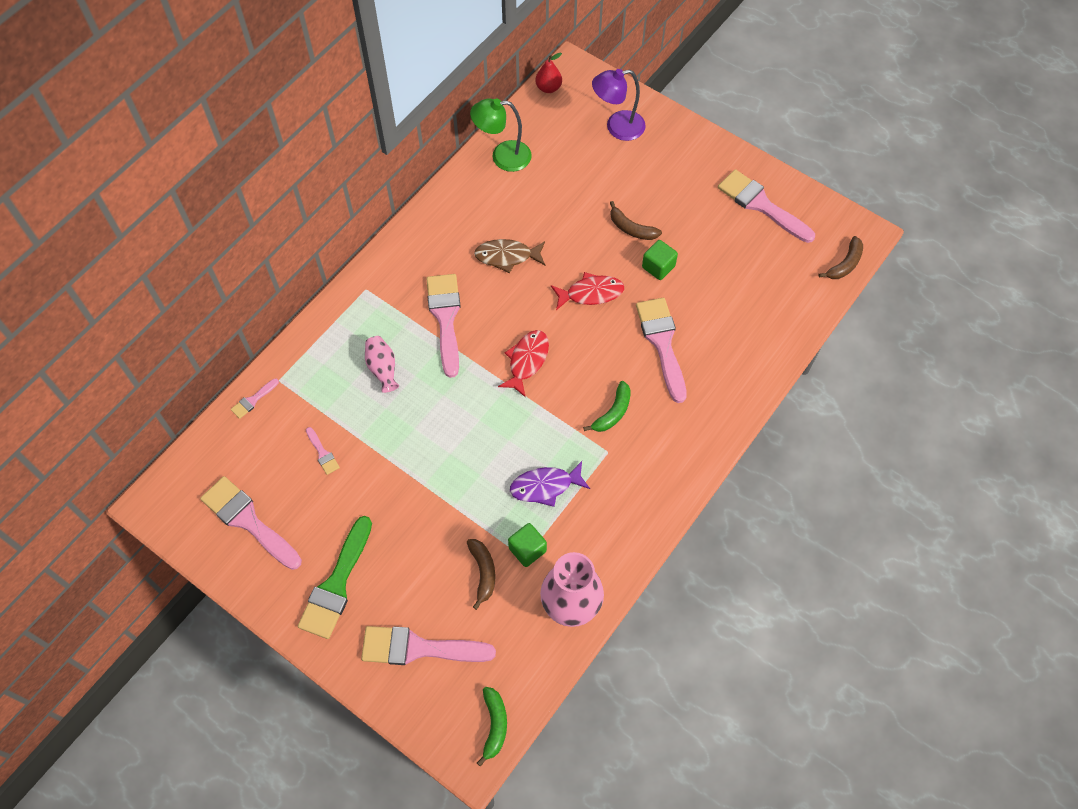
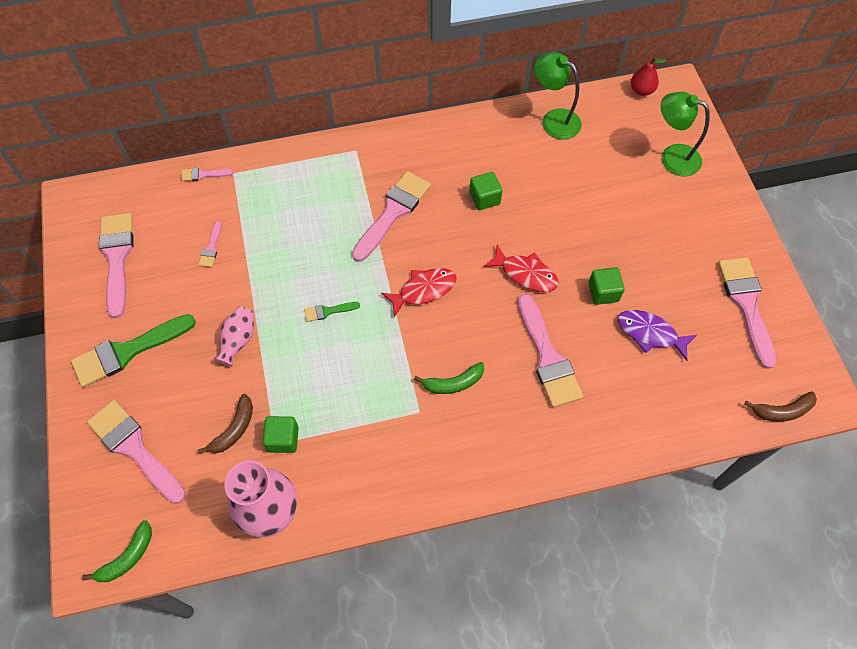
camera: 40 degrees right, 0 degrees up
pink vase [365,336,399,393] -> pink vase moved to [214,306,254,367]
brown fish [474,239,545,273] -> green cube [469,172,502,210]
purple fish [510,461,590,507] -> purple fish moved to [618,310,697,361]
purple lamp [592,69,646,141] -> green lamp [661,92,710,176]
brown banana [610,201,662,240] -> none
pink brush [636,298,687,403] -> pink brush turned 135 degrees clockwise [518,294,583,408]
none -> green brush [304,302,360,322]

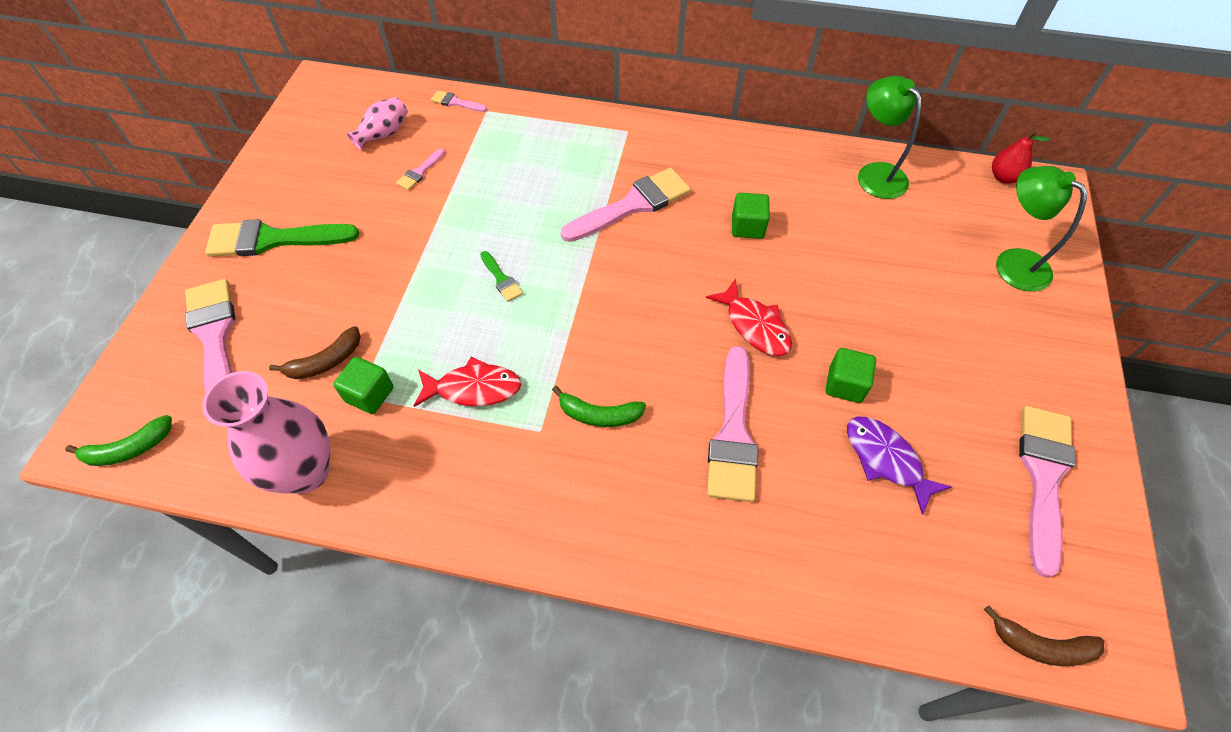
camera: 25 degrees right, 5 degrees down
pink brush [99,213,134,318] -> none
pink vase [214,306,254,367] -> pink vase moved to [347,97,408,150]
green brush [304,302,360,322] -> green brush turned 135 degrees counterclockwise [480,251,523,302]
red fish [381,268,457,317] -> red fish moved to [414,357,522,407]

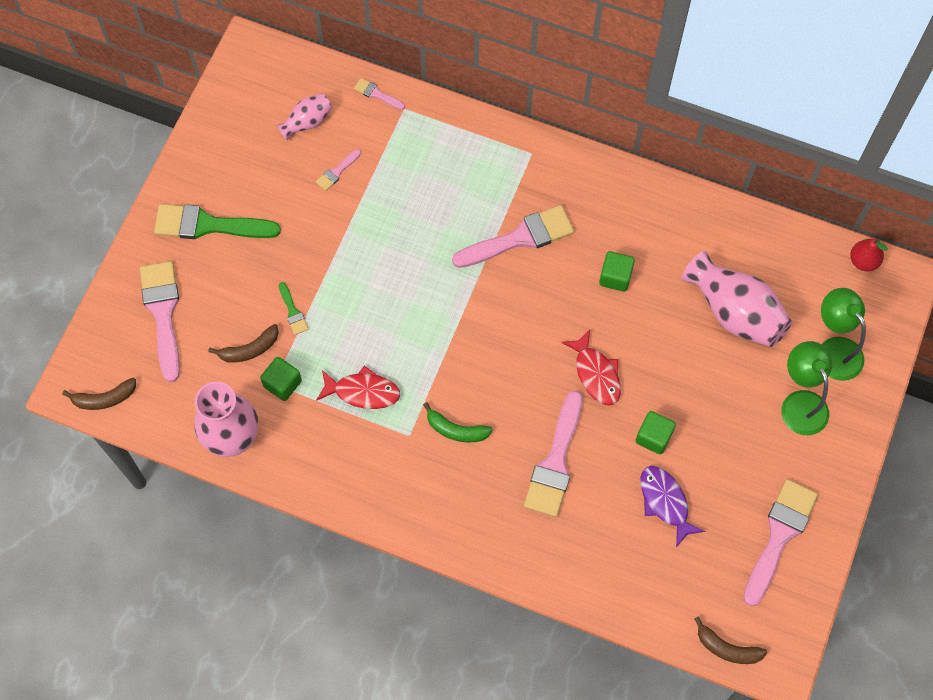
camera: 10 degrees right, 10 degrees up
green banana [65,415,172,466] -> brown banana [62,378,136,410]
green brush [480,251,523,302] -> green brush moved to [279,282,309,335]
green lamp [858,76,921,199] -> green lamp moved to [781,341,832,435]
none -> pink vase [682,251,792,347]

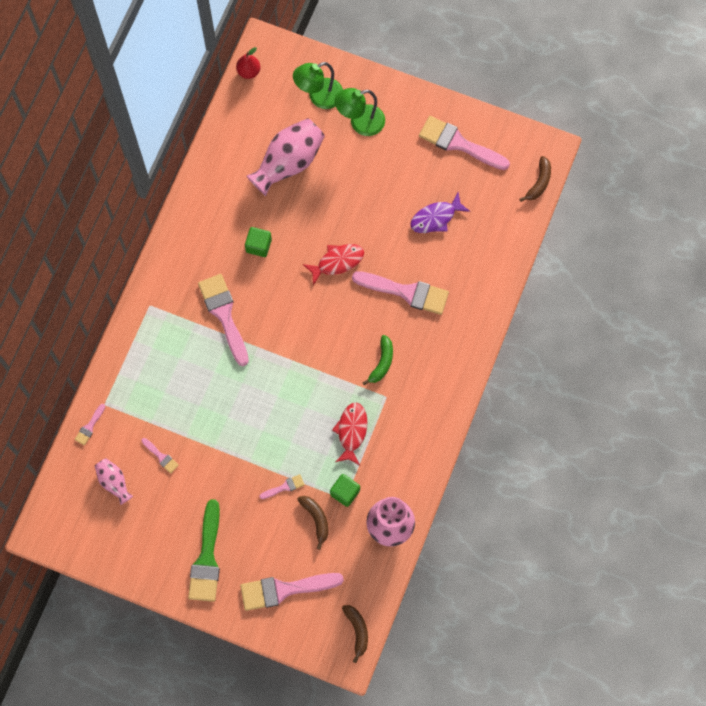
camera: 90 degrees left, 5 degrees up
green brush [279,282,309,335] -> pink brush [259,474,305,499]
green cube [636,411,676,454] -> none

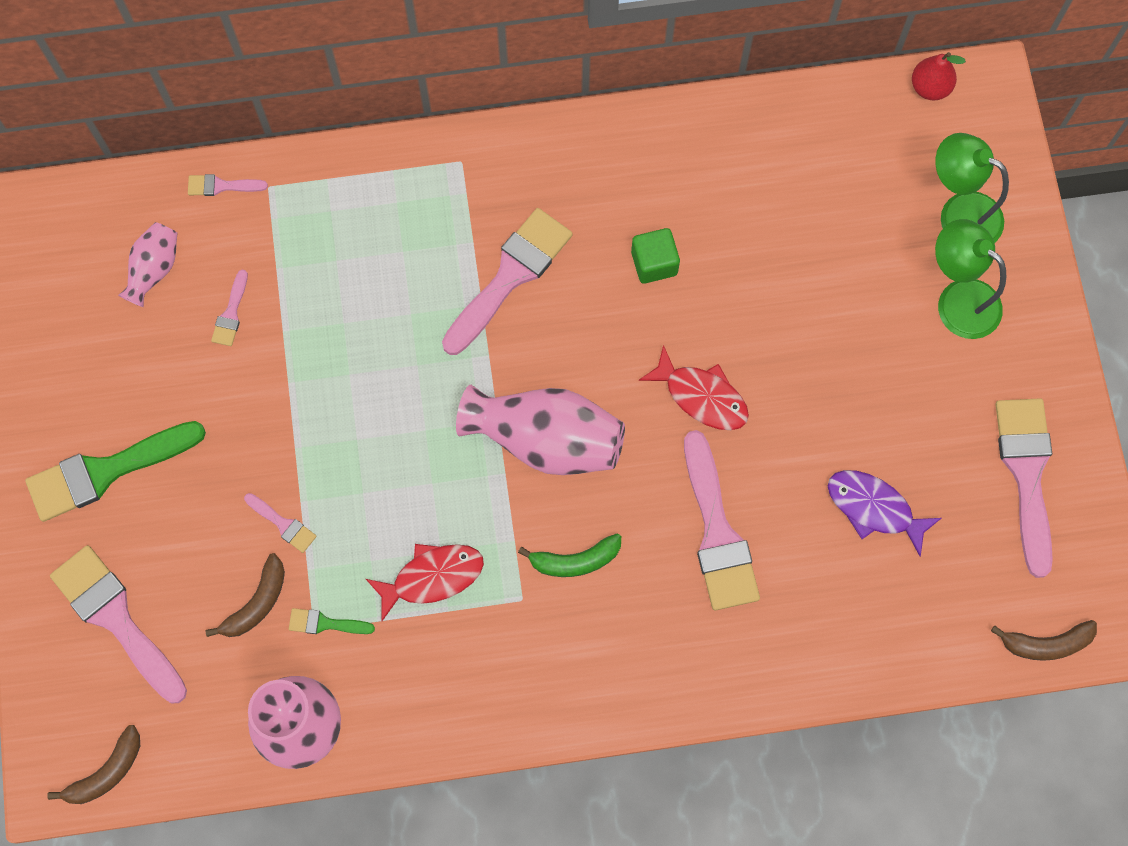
camera: 60 degrees right, 0 degrees up
pink vase [247,118,325,196] -> pink vase moved to [456,385,625,475]
green cube [330,474,360,507] -> green brush [289,608,375,634]

